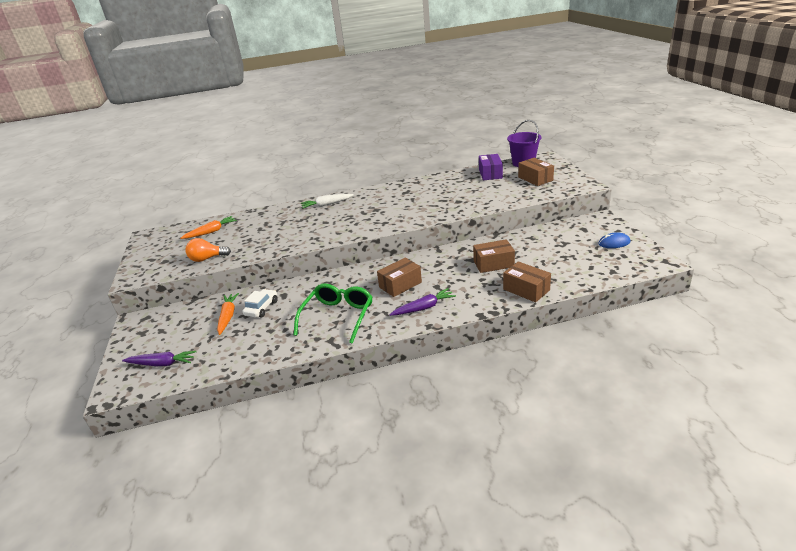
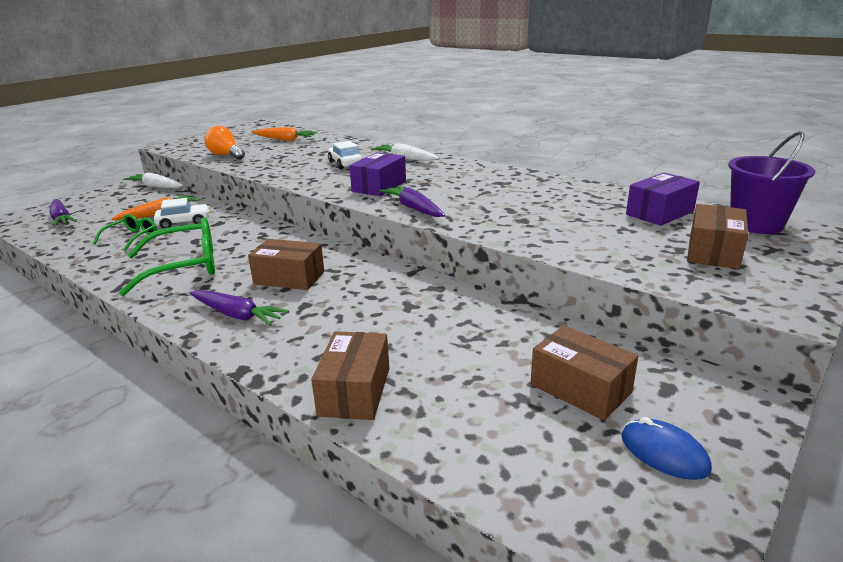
camera: 50 degrees right, 5 degrees down
brown box [473,239,515,273] -> brown box moved to [530,326,638,420]
none -> green glasses [93,214,157,251]
none -> white carrot [123,173,183,188]
none -> white car [328,141,363,169]
none -> purple box [349,152,406,196]
none -> purple carrot [379,186,445,217]

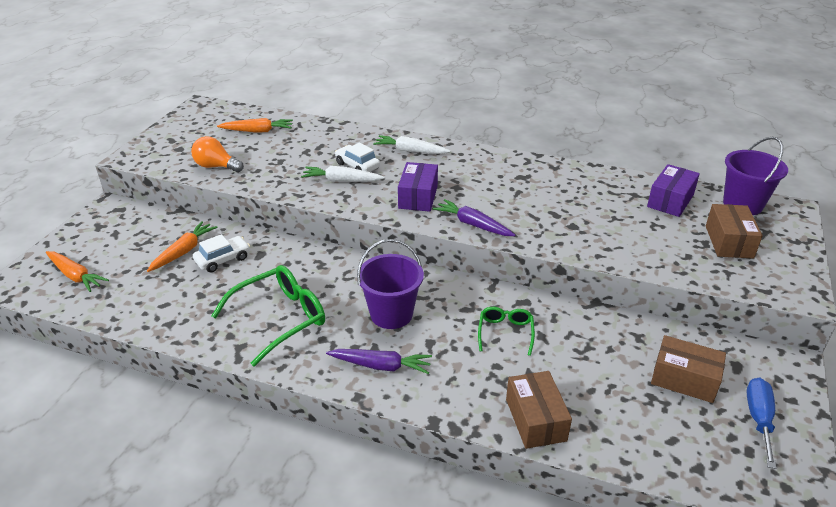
camera: 20 degrees left, 10 degrees up
purple carrot [49,199,77,227] -> orange carrot [46,251,109,292]
green glasses [93,214,157,251] -> green glasses moved to [478,307,535,356]
white carrot [123,173,183,188] -> white carrot moved to [301,166,385,182]
brown box [248,239,324,290] -> purple bucket [357,239,424,329]
blue mouse [621,417,712,480] -> blue screwdriver [746,378,776,469]

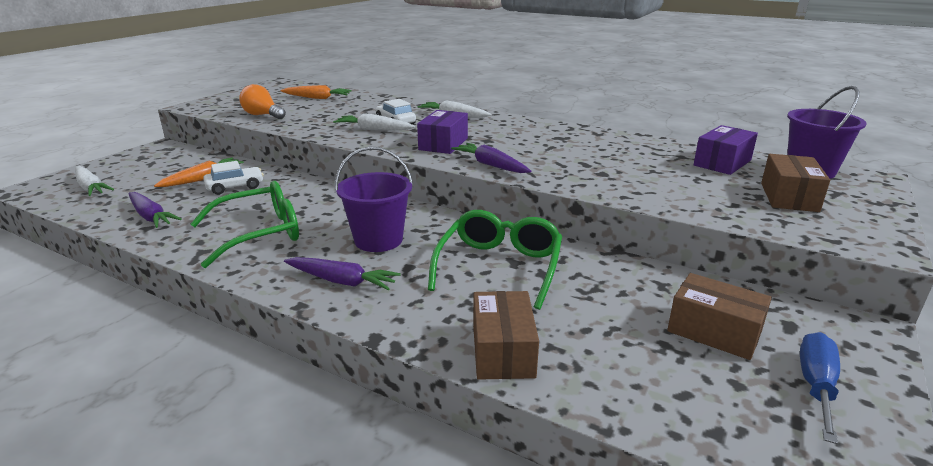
camera: 10 degrees right, 10 degrees down
orange carrot [46,251,109,292] -> white carrot [75,166,114,196]
green glasses [478,307,535,356] -> green glasses [428,210,562,310], size x1.81
none -> purple carrot [128,192,182,228]

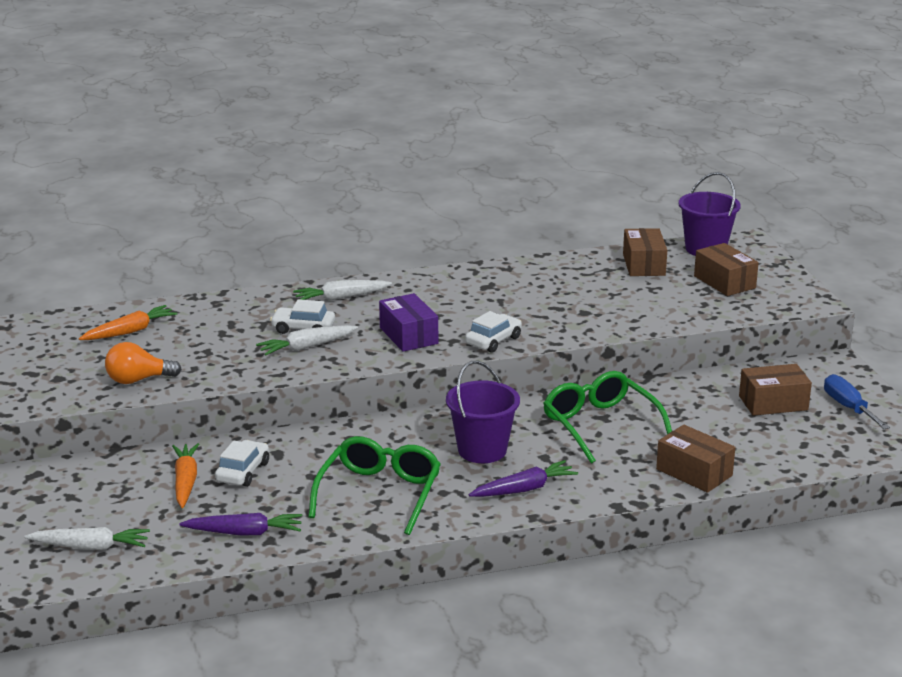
camera: 45 degrees left, 0 degrees up
purple carrot [451,143,531,173] -> white car [465,311,522,353]
purple box [694,125,758,175] -> brown box [623,228,667,276]

